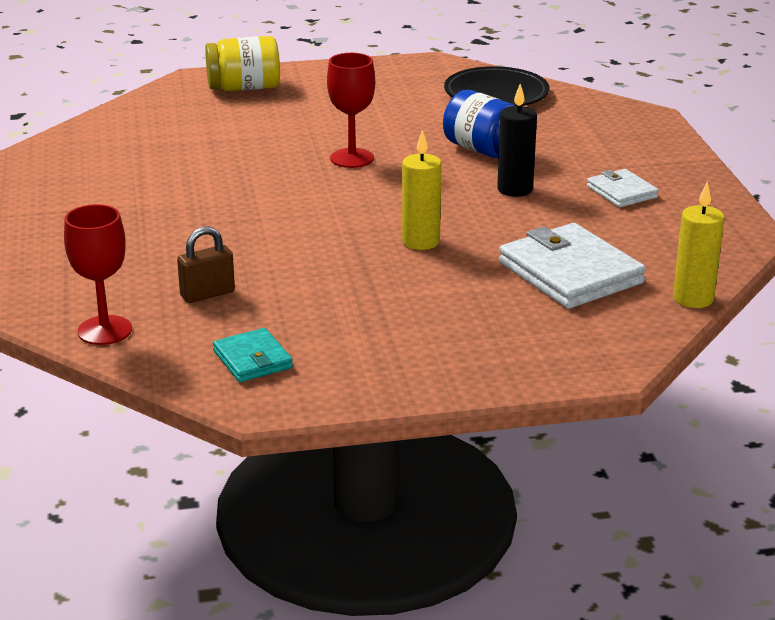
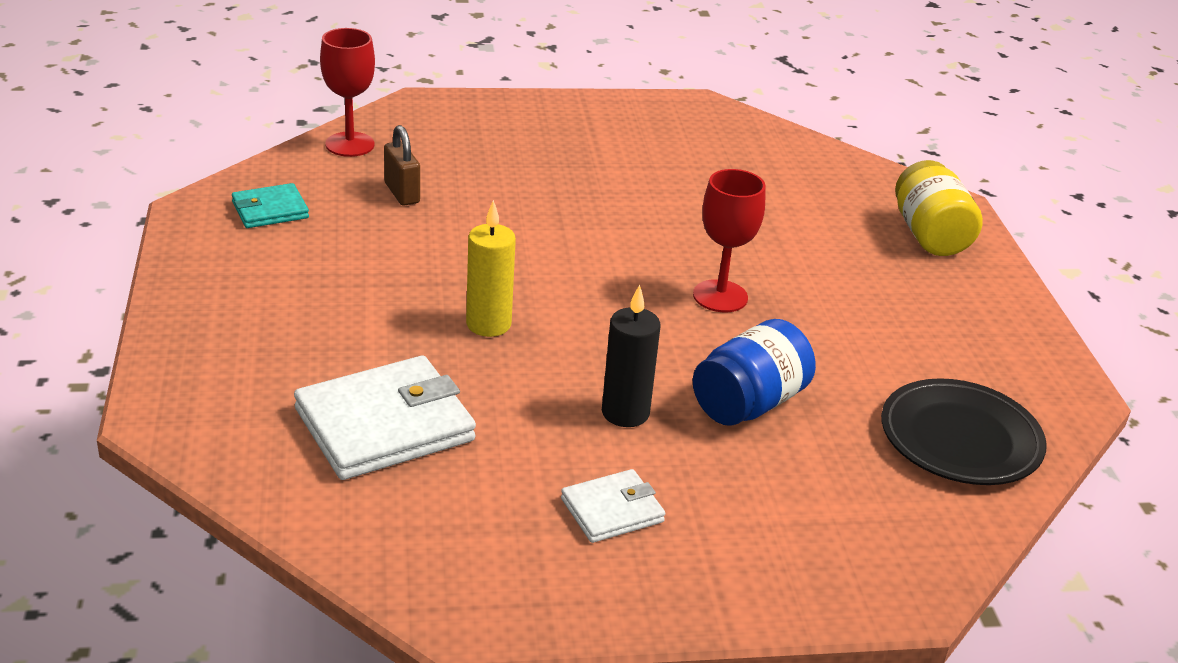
camera: 90 degrees right, 5 degrees up
yellow candle [673,182,725,308] -> none

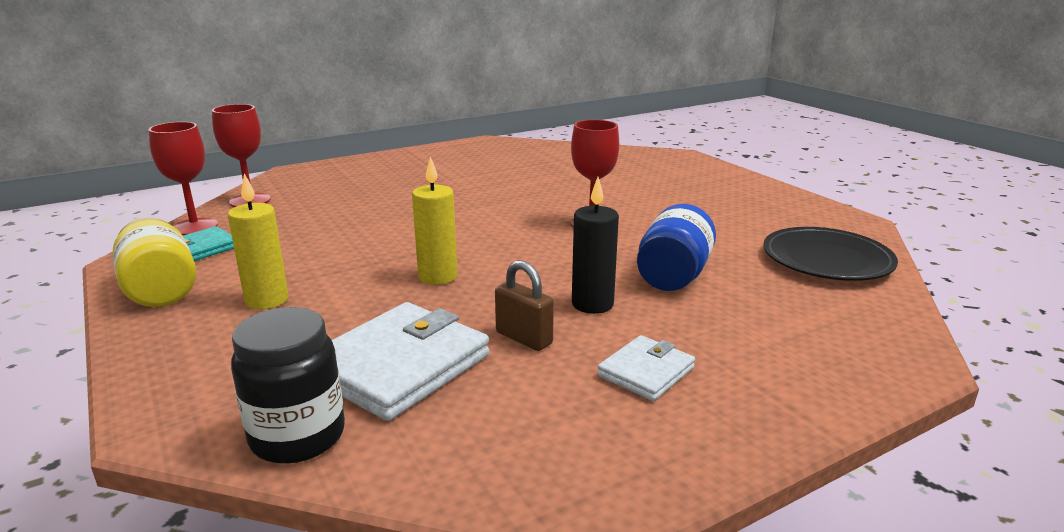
camera: 20 degrees left, 10 degrees down
brown padlock [384,125,420,206] -> brown padlock moved to [495,260,554,351]
yellow jar [895,160,983,256] -> yellow jar moved to [113,217,196,307]
none -> red goblet [149,122,218,235]
none -> yellow candle [228,174,289,310]
none -> black jar [231,307,345,464]

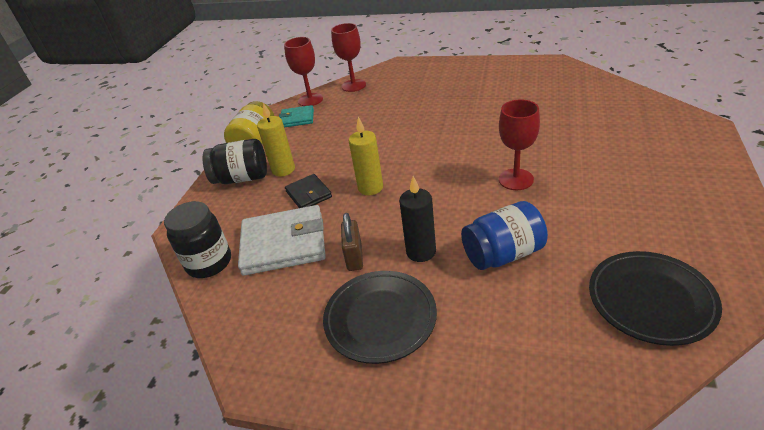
camera: 50 degrees right, 15 degrees up
white wallet [597,335,695,401] -> black plate [323,271,437,364]
none -> black jar [203,139,267,184]
none -> black wallet [285,174,332,208]

